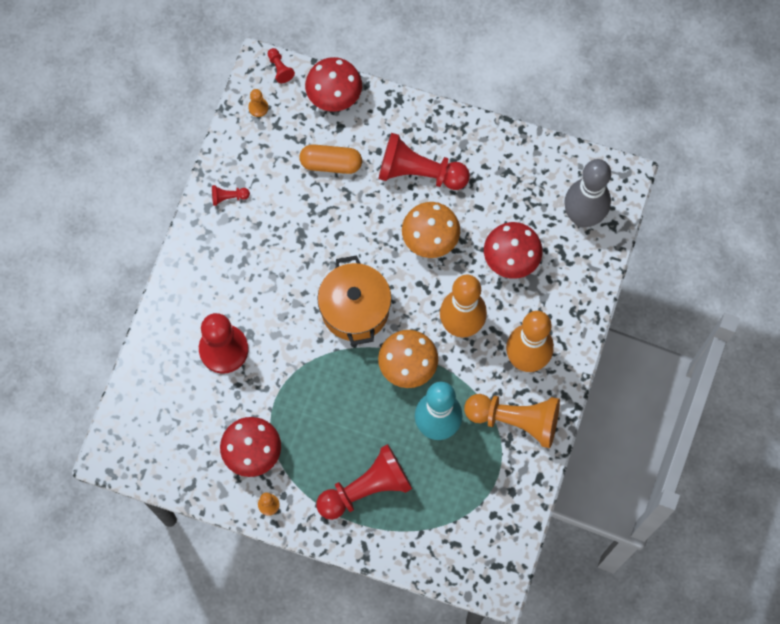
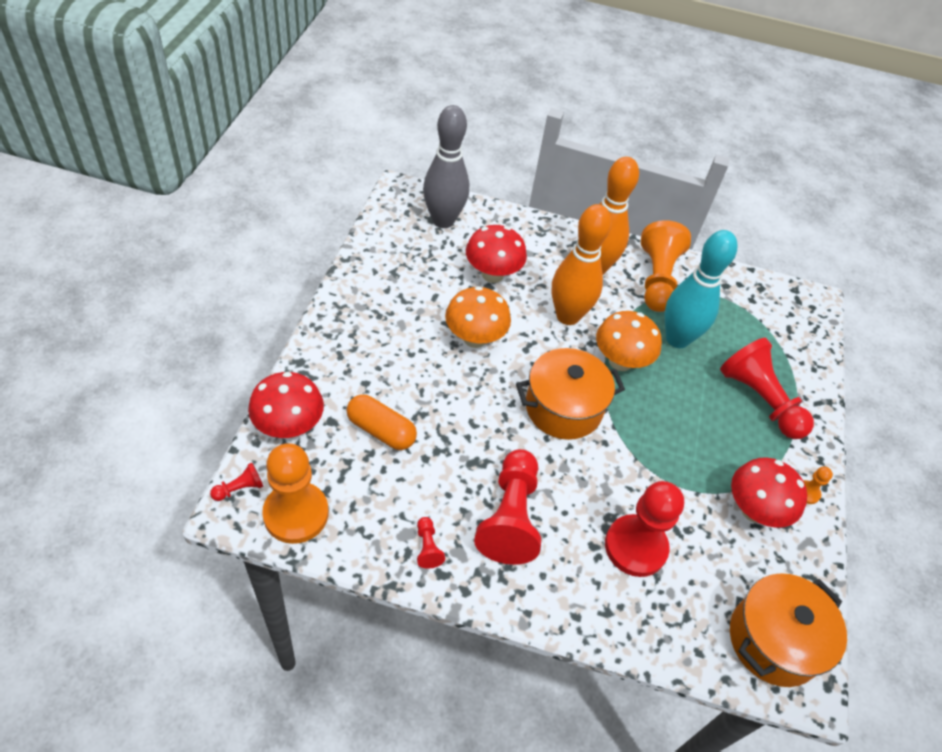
camera: 100 degrees left, 20 degrees down
orange pawn [248,89,268,117] -> orange pawn [262,443,328,544], size x2.36
orange capsule [299,144,362,174] -> orange capsule turned 60 degrees counterclockwise [347,394,417,450]
red pawn [379,133,470,190] -> red pawn moved to [474,449,541,565]
none -> orange pot [730,573,847,687]

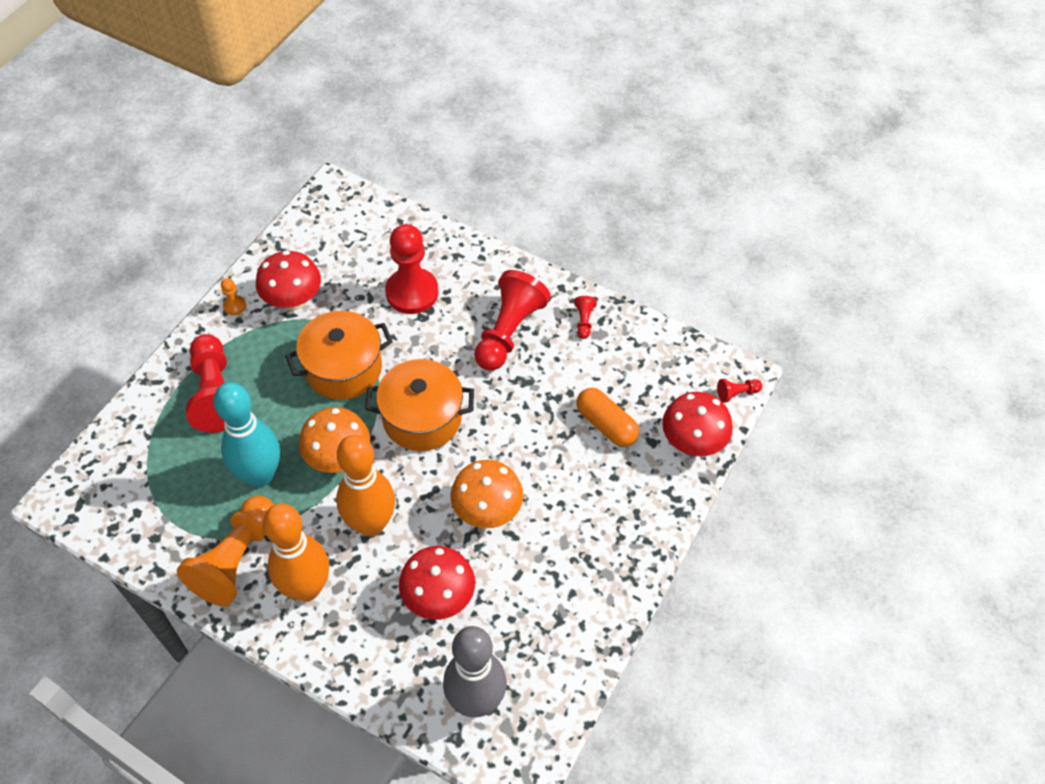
camera: 160 degrees left, 5 degrees up
orange pawn [262,443,328,544] -> none
orange pot [730,573,847,687] -> orange pot moved to [285,310,393,400]

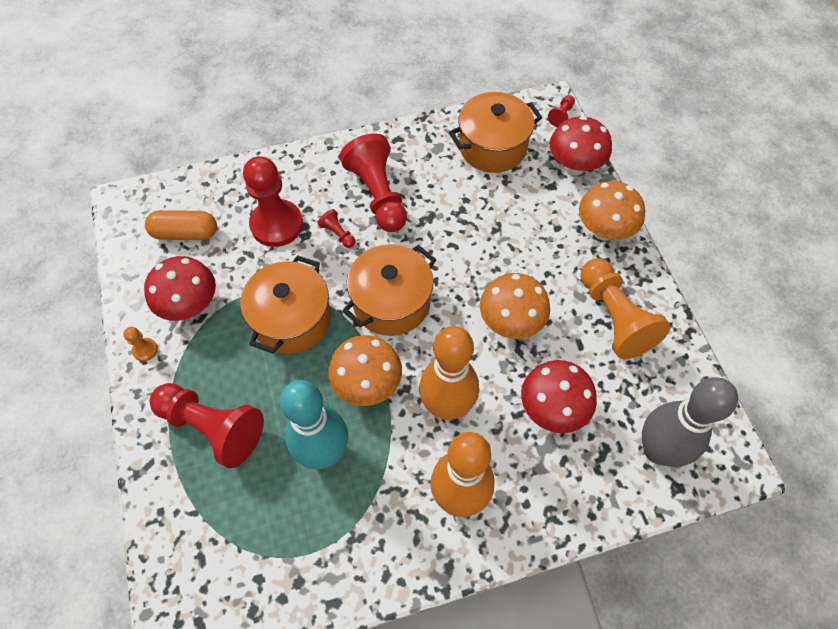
camera: 45 degrees left, 5 degrees up
orange pawn [177,495,274,606] -> orange pawn moved to [581,258,671,359]
red pawn [574,296,597,339] -> red pawn moved to [318,209,355,248]
orange capsule [577,388,639,447] -> orange capsule moved to [145,210,217,240]
none -> orange pot [449,92,543,173]
none -> orange mushroom [579,181,645,241]

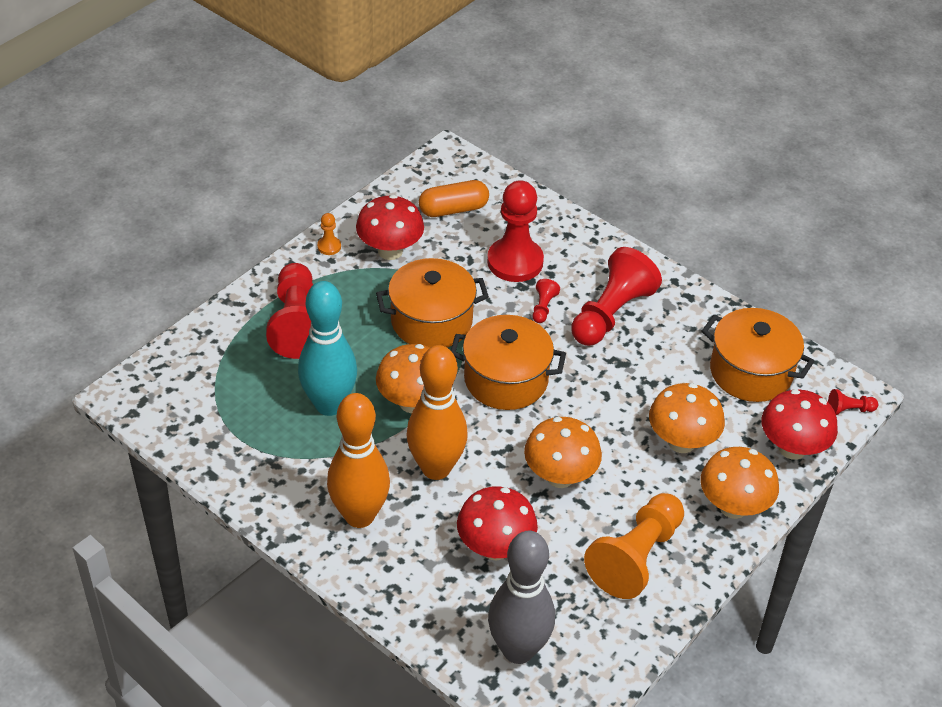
camera: 55 degrees right, 15 degrees down
orange capsule [145,210,217,240] -> orange capsule turned 75 degrees counterclockwise [419,180,489,217]
none -> orange mushroom [649,383,725,453]

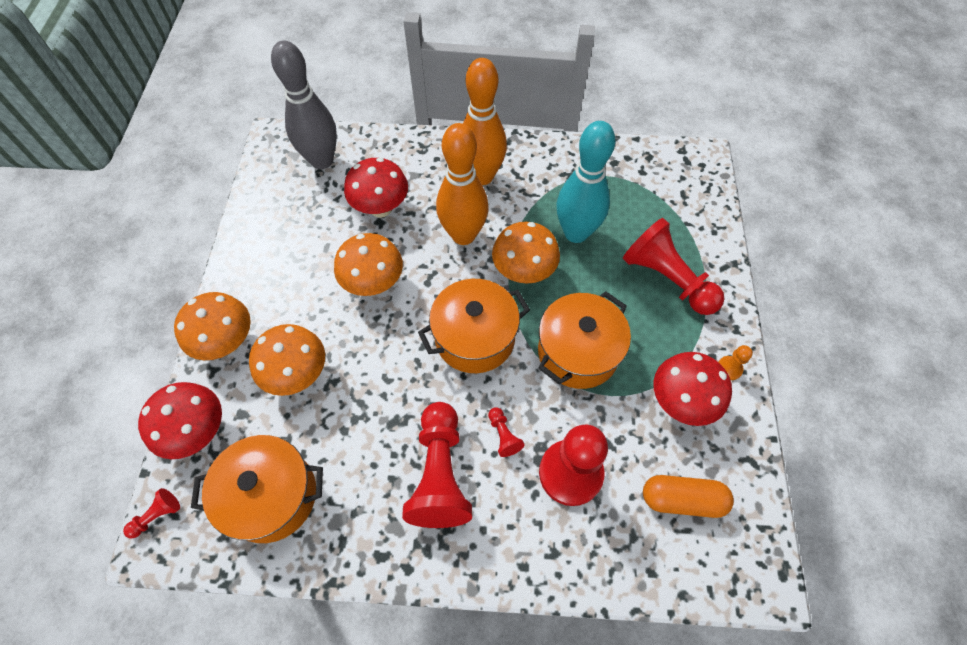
camera: 145 degrees right, 15 degrees up
orange capsule [419,180,489,217] -> orange capsule turned 60 degrees clockwise [643,475,734,518]
orange pawn [584,493,684,599] -> none

